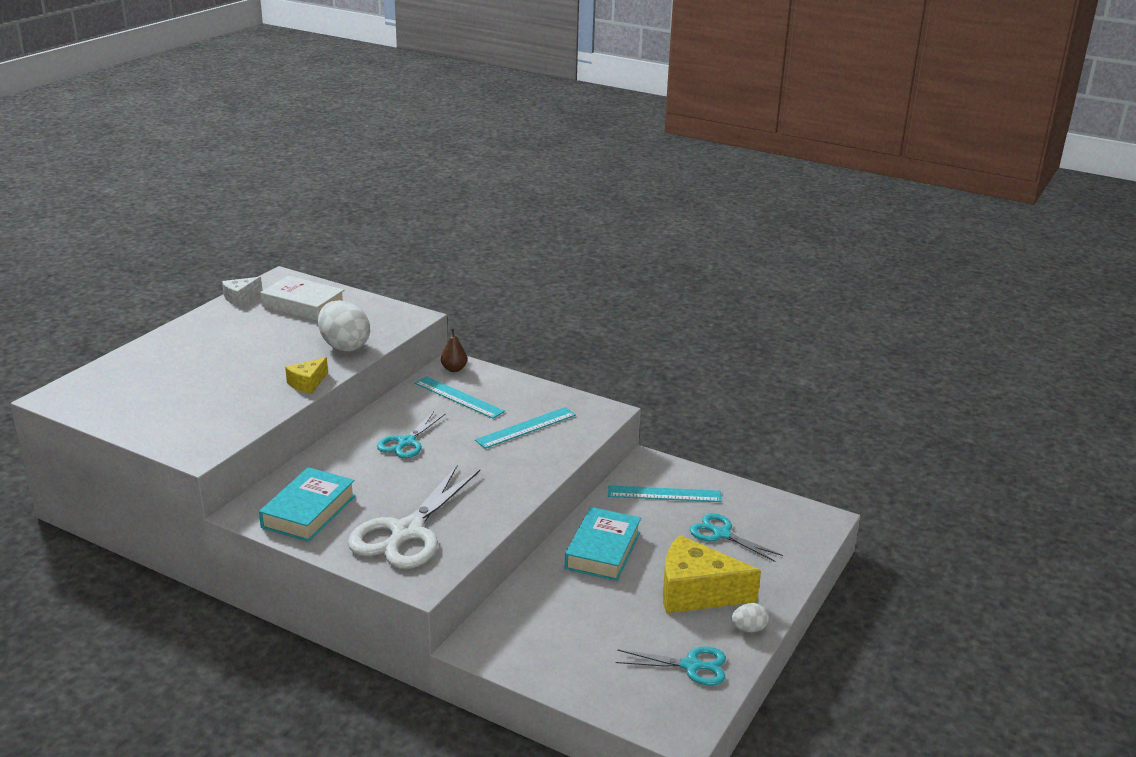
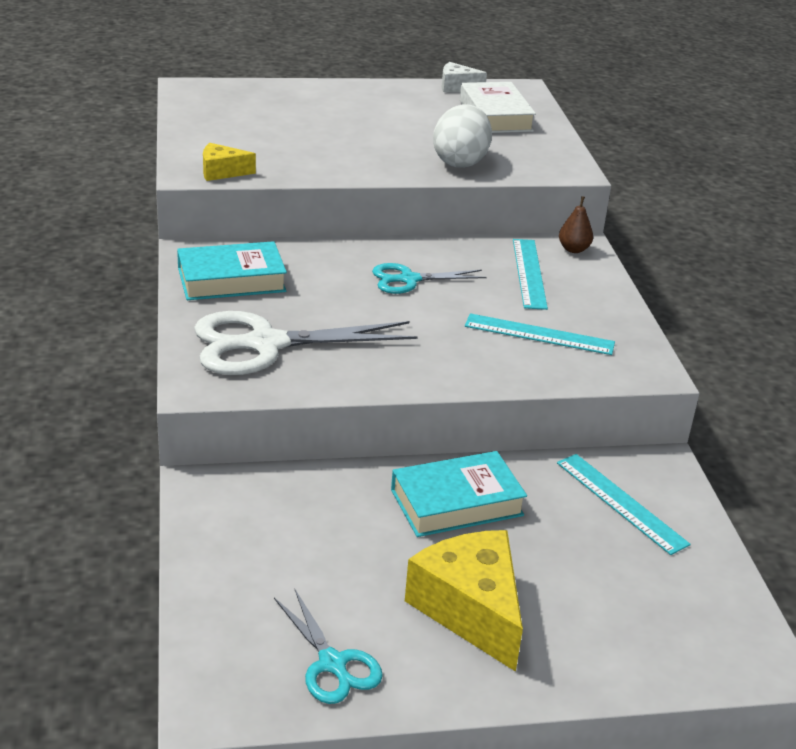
camera: 50 degrees right, 5 degrees up
yellow cheese [285,357,328,394] -> yellow cheese moved to [203,143,256,181]
turquoise scissors [690,513,783,562] -> none
white egg [731,603,769,632] -> none

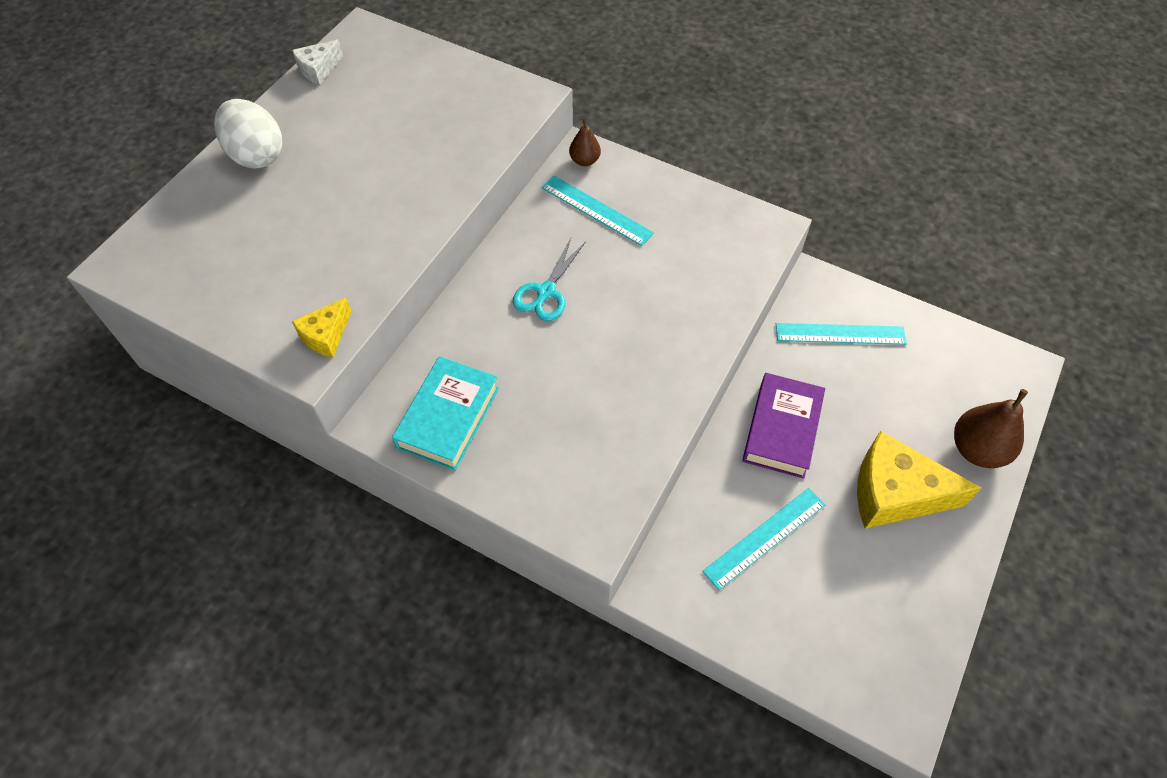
camera: 50 degrees left, 25 degrees up
white scissors [194,311,418,375] -> none
turquoise scissors [274,590,383,704] -> none
turquoise book [391,451,527,537] -> purple book [742,373,825,479]
white egg [433,104,492,168] -> white egg moved to [214,99,282,169]
white book [460,82,536,133] -> none
turquoise ruler [465,313,615,355] -> turquoise ruler moved to [702,488,826,590]
none -> brown pear [954,389,1028,468]

